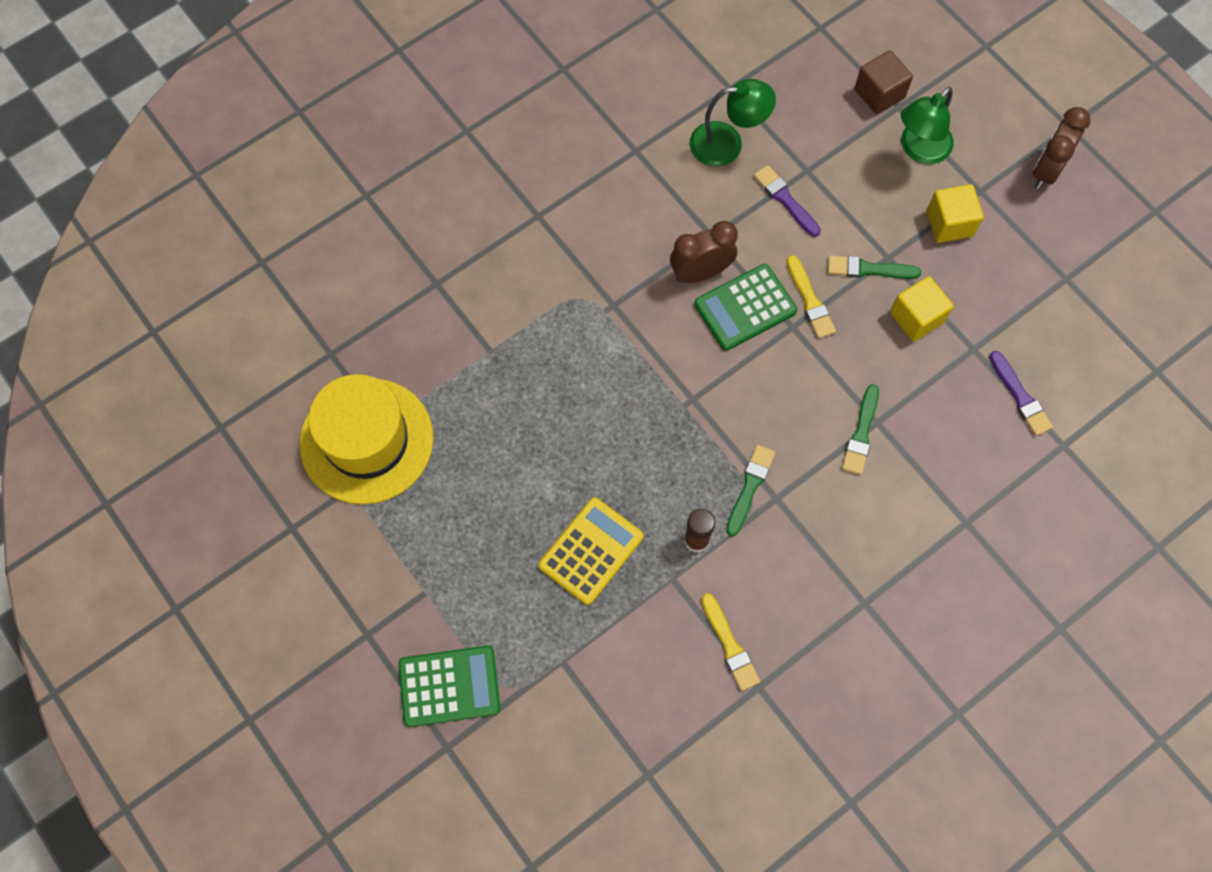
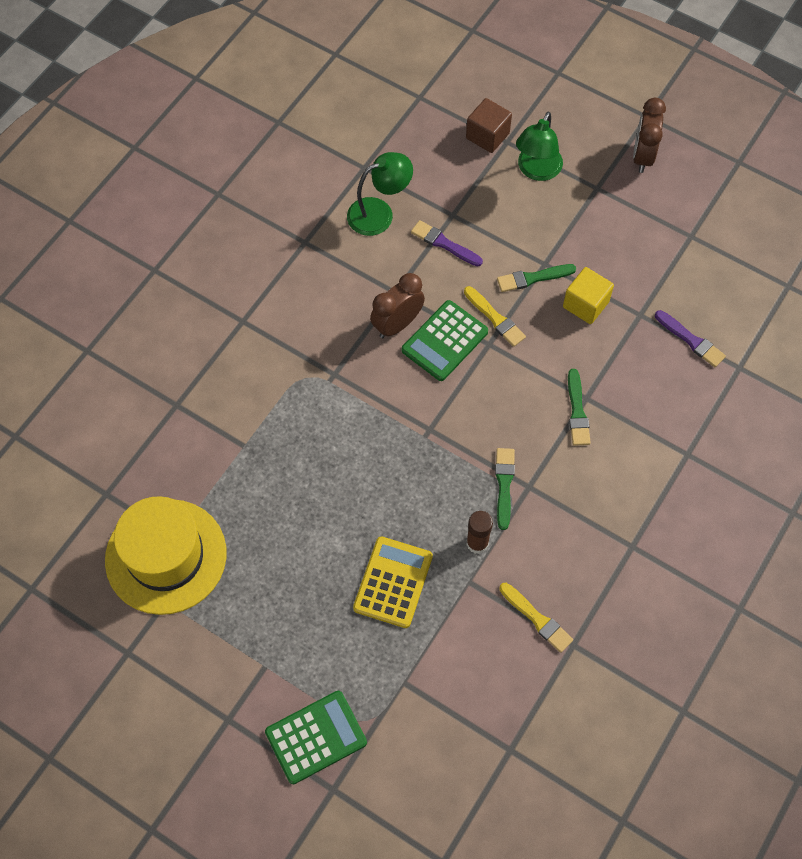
camera: 20 degrees left, 5 degrees down
yellow cube [927,184,984,243] -> none

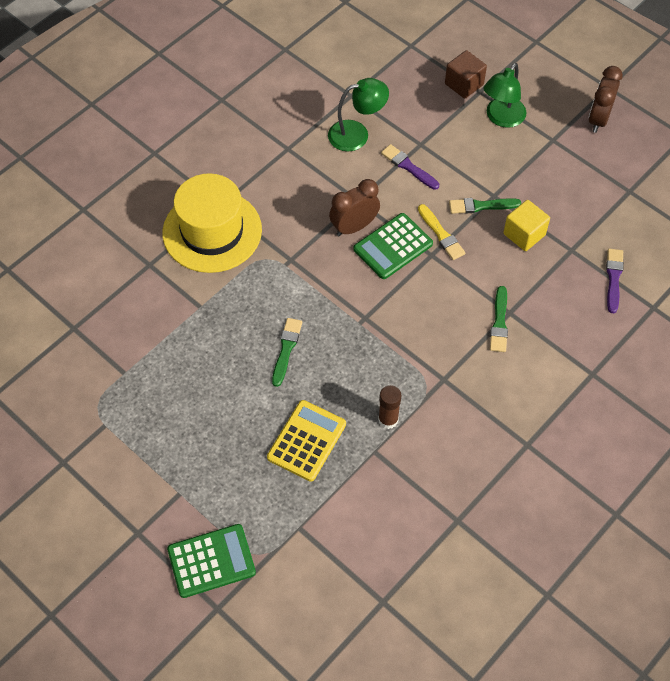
camera: 10 degrees right, 5 degrees down
yellow hat [105,496,227,615] -> yellow hat moved to [162,173,262,273]
green brush [495,448,515,530] -> green brush moved to [272,318,302,387]
yellow brush [499,583,573,653] -> none
purple brush [655,310,726,367] -> purple brush turned 135 degrees counterclockwise [606,249,624,313]

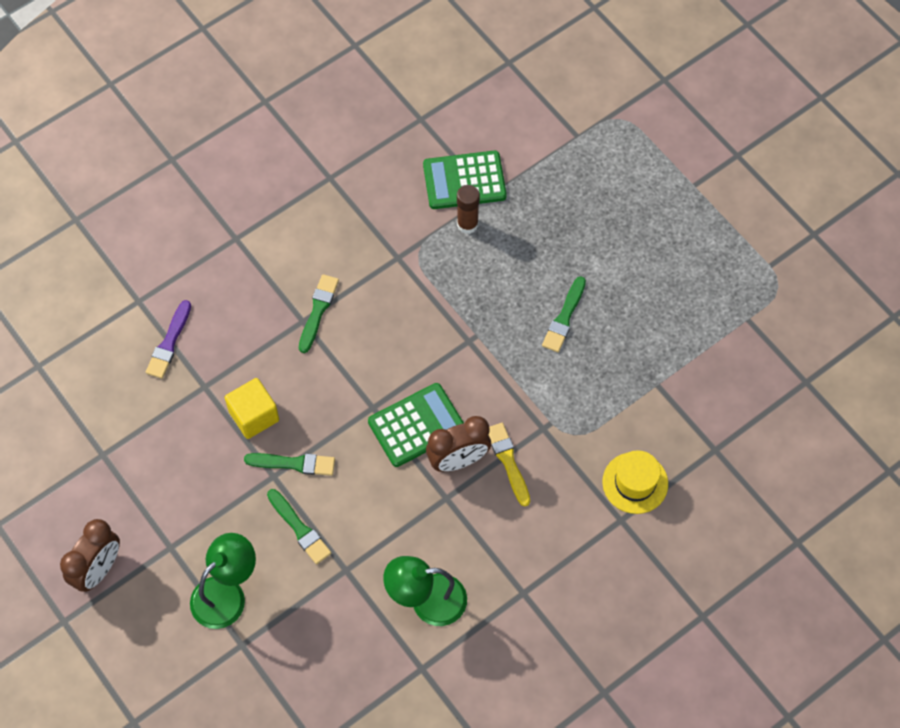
camera: 170 degrees left, 5 degrees up
yellow hat [162,173,262,273] -> yellow hat [602,450,668,514], size x0.53
green calculator [167,524,256,598] -> green calculator moved to [423,151,507,209]
yellow calculator [267,400,346,482] -> none
purple brush [381,144,439,190] -> none
yellow brush [418,204,465,260] -> yellow brush moved to [488,423,530,506]
brown cube [445,50,487,99] -> none
none -> green brush [267,489,331,564]

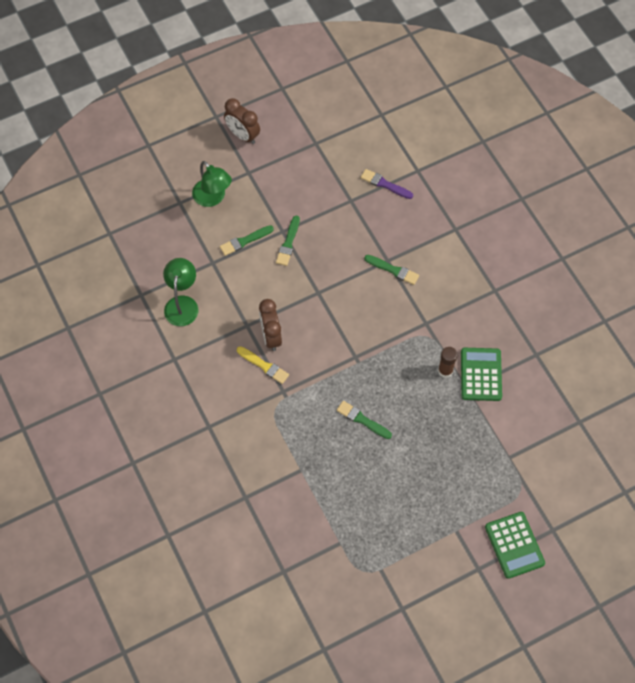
camera: 100 degrees right, 0 degrees up
yellow cube [225,378,279,439] -> none
green calculator [368,383,464,467] -> green calculator moved to [485,512,545,579]
yellow brush [488,423,530,506] -> yellow brush turned 45 degrees clockwise [237,346,289,384]
yellow hat [602,450,668,514] -> none

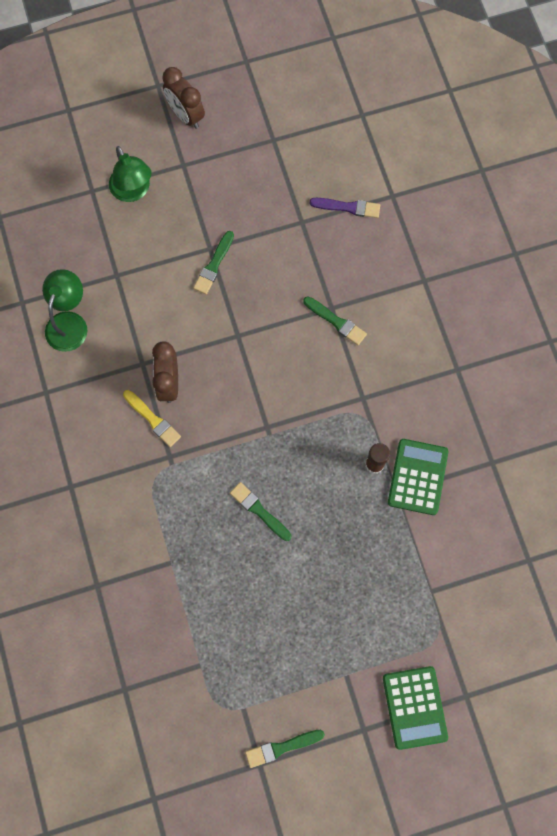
camera: 10 degrees right, 10 degrees up
green brush [220,225,274,256] -> green brush moved to [245,730,325,768]
purple brush [361,169,413,199] -> purple brush turned 150 degrees clockwise [309,198,380,218]

